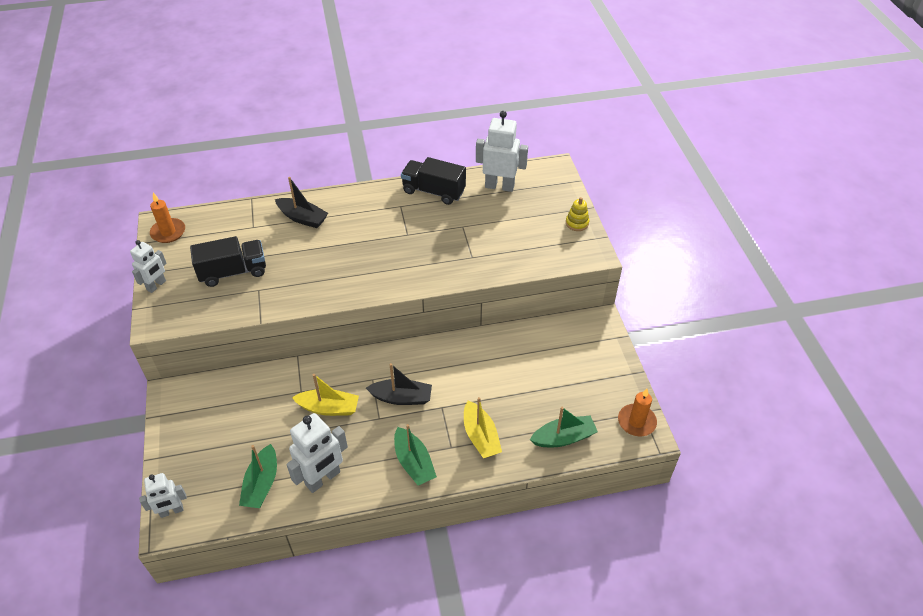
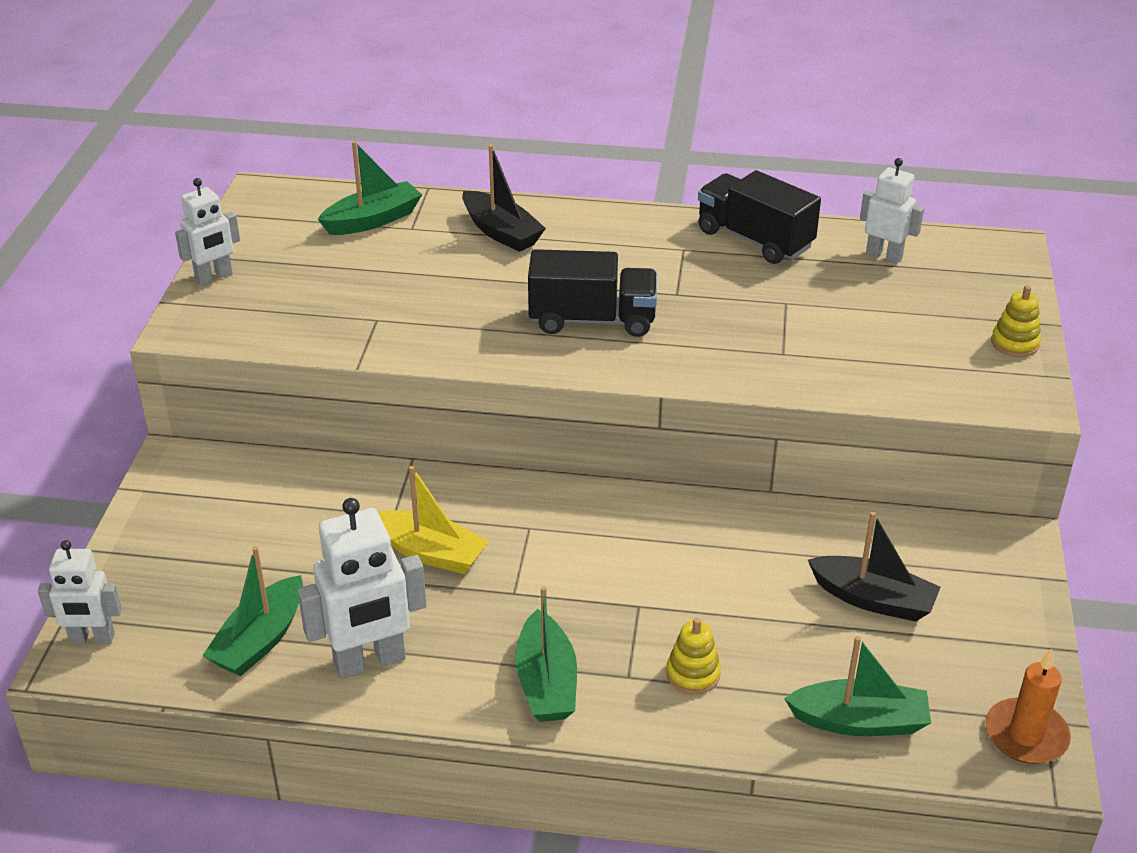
camera: 20 degrees right, 10 degrees down
orange candle [150,193,185,243] -> none
black truck [190,236,266,287] -> black truck moved to [528,249,657,337]
black boat [366,363,432,405] -> black boat moved to [808,512,941,622]
yellow boat [464,397,502,458] -> yellow stacking toy [666,618,721,694]
white robot [476,111,528,192] -> white robot [860,158,924,264], size x0.62
none -> green boat [318,141,422,235]

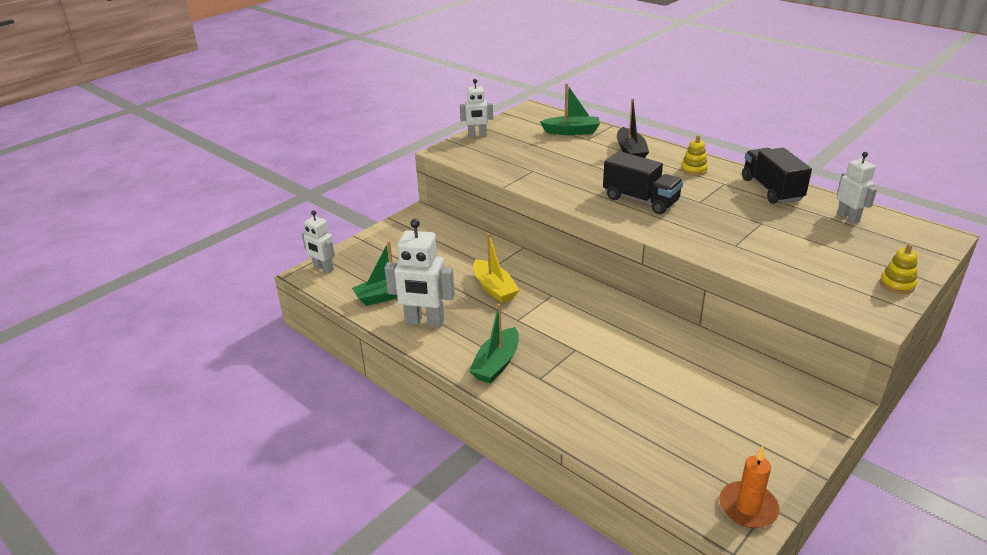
camera: 35 degrees right, 5 degrees down
yellow stacking toy [666,618,721,694] -> yellow stacking toy moved to [681,135,708,176]
green boat [784,636,931,736] -> none
black boat [808,512,941,622] -> none

